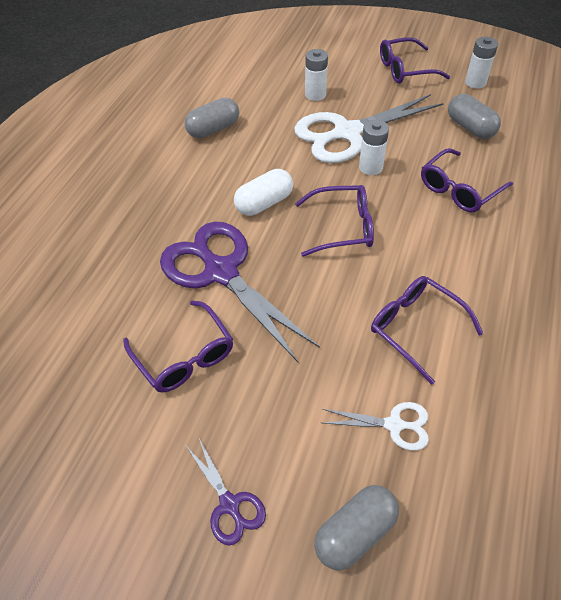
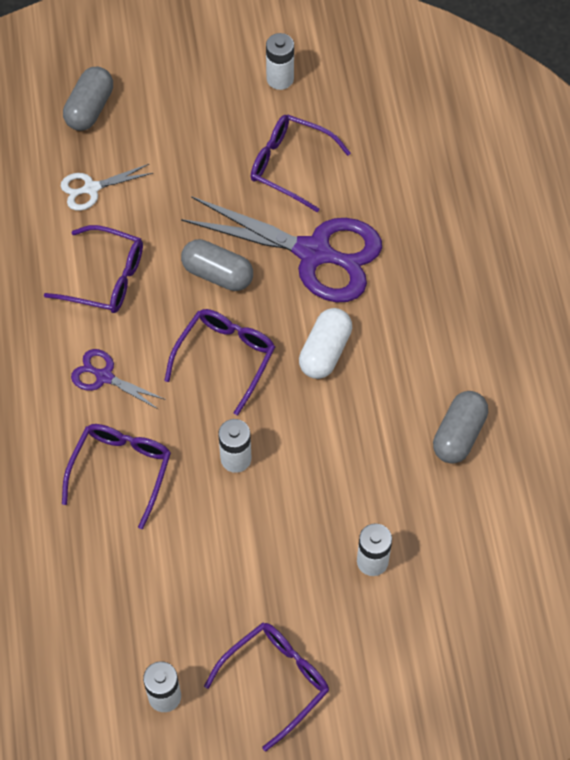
camera: 150 degrees right, 10 degrees up
purple scissors [186,439,266,545] -> purple scissors moved to [71,349,166,410]
white scissors [294,94,444,163] -> none
purple glasses [295,185,374,257] -> purple glasses turned 150 degrees clockwise [164,309,275,416]
grey capsule [448,94,501,139] -> grey capsule moved to [181,239,253,291]
none -> white battery [266,33,294,90]

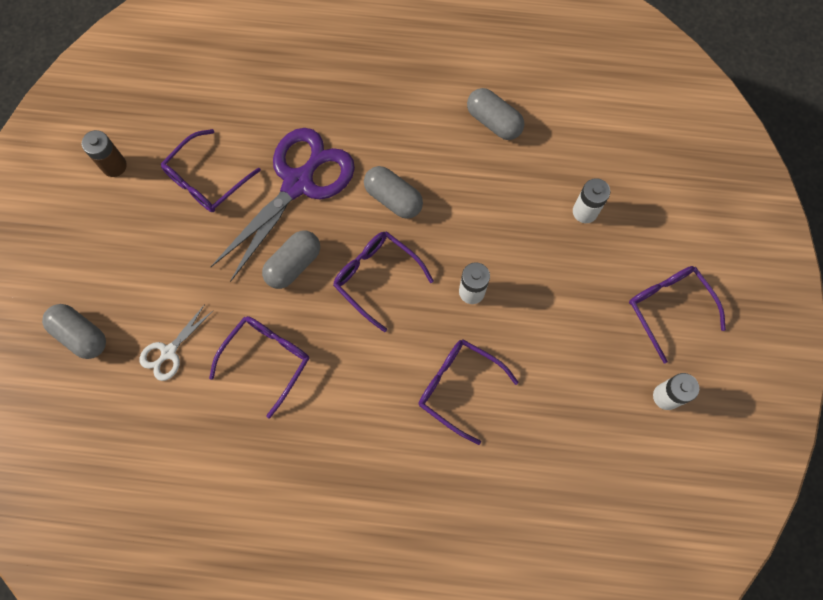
camera: 75 degrees left, 10 degrees up
white scissors [61,164,153,211] -> white scissors turned 45 degrees clockwise [140,304,213,381]
purple scissors [71,349,166,410] -> none
white battery [266,33,294,90] -> brown battery [82,130,127,177]
white capsule [299,308,352,379] -> grey capsule [364,166,423,219]

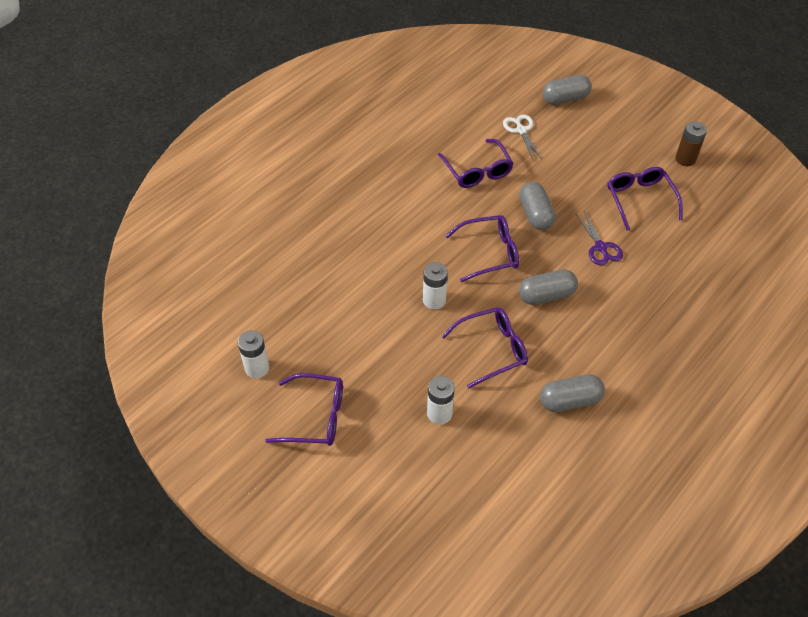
camera: 125 degrees right, 20 degrees down
purple scissors [211,128,355,282] -> purple scissors [575,211,623,265], size x0.47
purple glasses [419,339,519,445] -> purple glasses moved to [441,307,528,388]

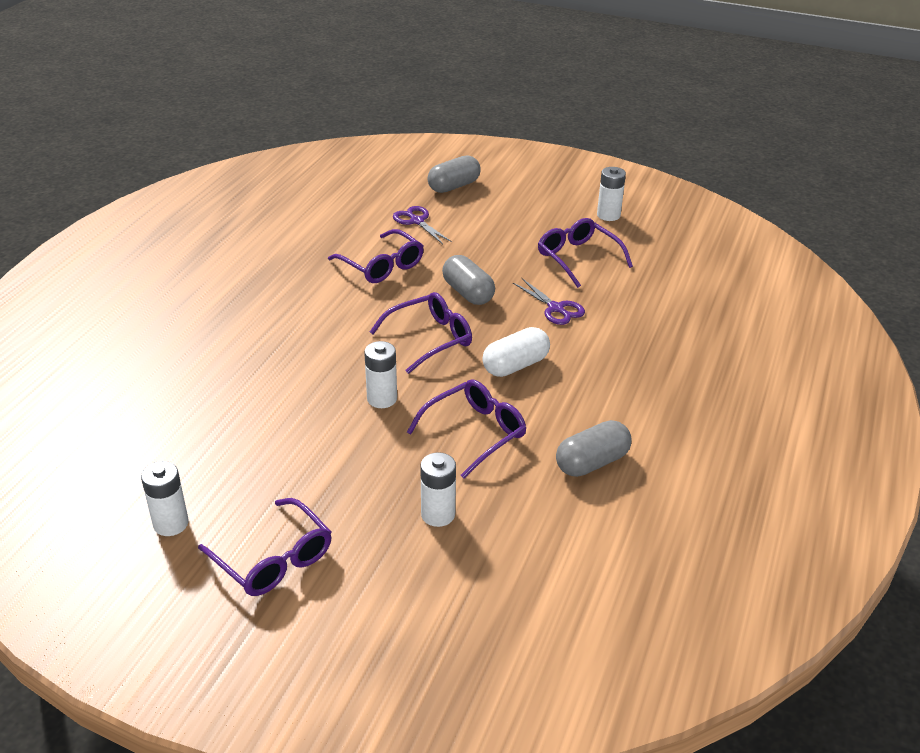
camera: 20 degrees left, 15 degrees down
purple glasses [265,373,343,446] -> purple glasses turned 60 degrees clockwise [198,498,332,596]
white scissors [503,114,542,159] -> purple scissors [393,206,452,244]
grey capsule [519,269,578,305] -> white capsule [482,327,550,377]
brown battery [675,121,707,166] -> white battery [597,167,626,221]

